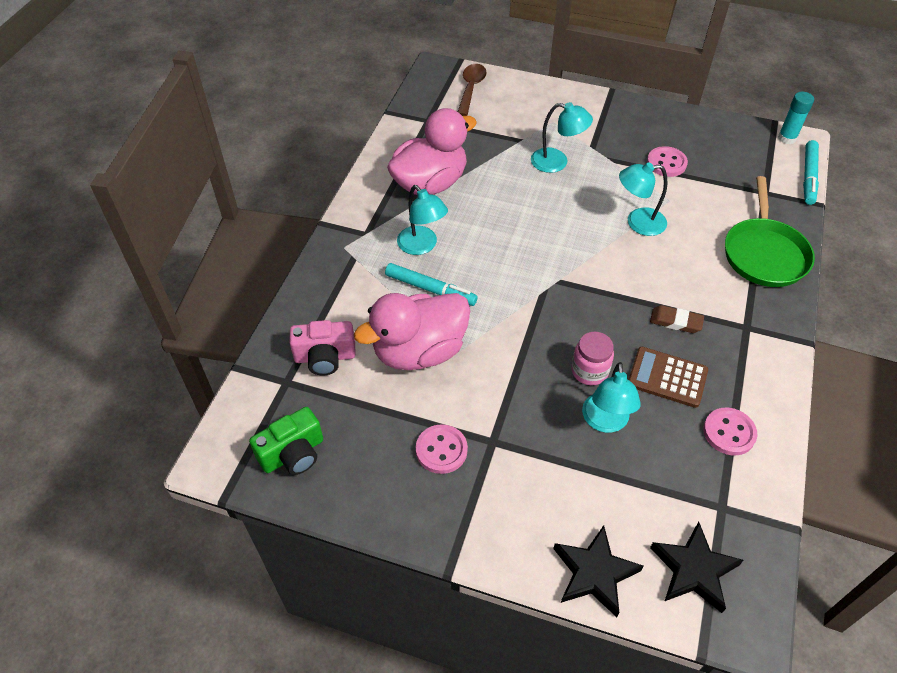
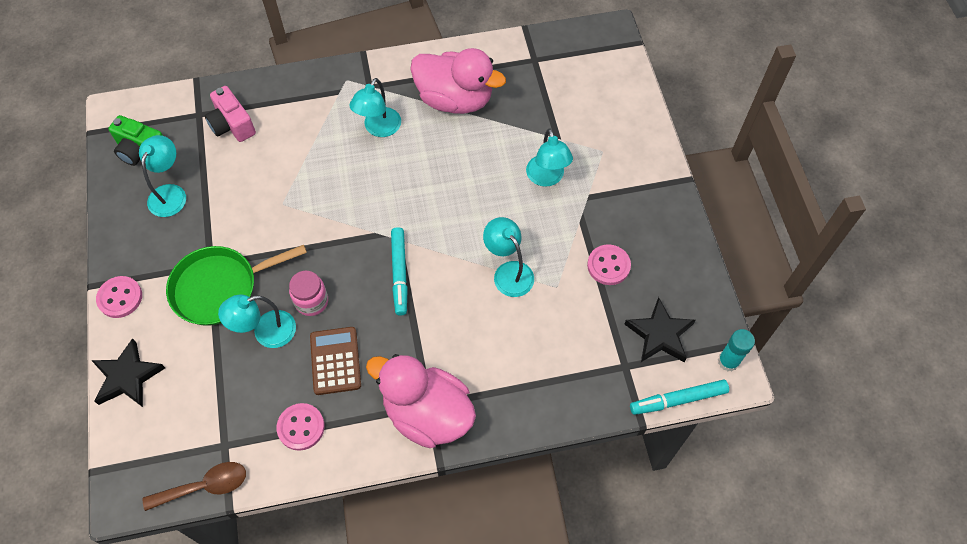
camera: 60 degrees right, 10 degrees up
pink duck [354,293,470,370] -> pink duck moved to [366,354,476,448]
turquoise marker [385,263,477,306] -> turquoise marker moved to [391,227,408,316]
pink button [416,424,468,474] -> pink button moved to [96,276,142,318]
brown spoon [458,64,487,116] -> brown spoon moved to [143,462,246,511]
brown eraser [650,305,704,333] -> none
black star [650,522,743,613] -> black star moved to [625,297,695,362]
green pan [725,176,815,287] -> green pan moved to [166,245,307,326]
none -> turquoise lamp [139,135,186,217]

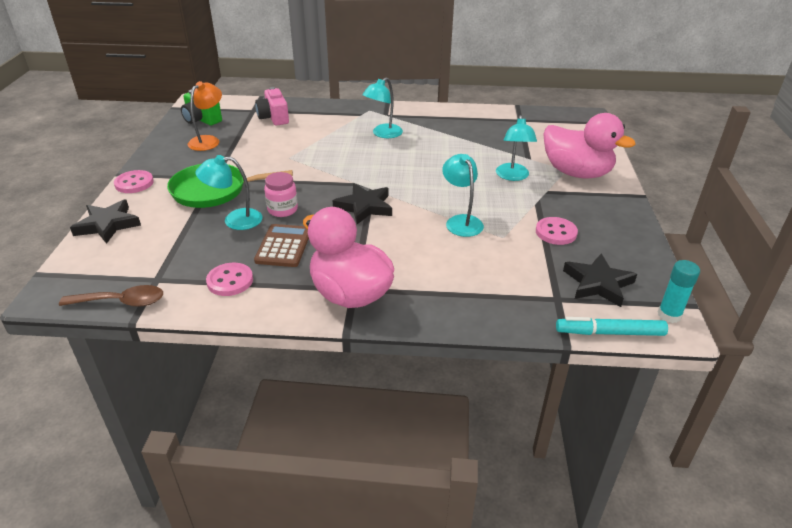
camera: 15 degrees right, 25 degrees down
turquoise lamp [139,135,186,217] -> orange lamp [188,81,222,151]
turquoise marker [391,227,408,316] -> black star [333,184,392,224]
pink duck [410,48,506,114] -> pink duck moved to [543,113,636,178]

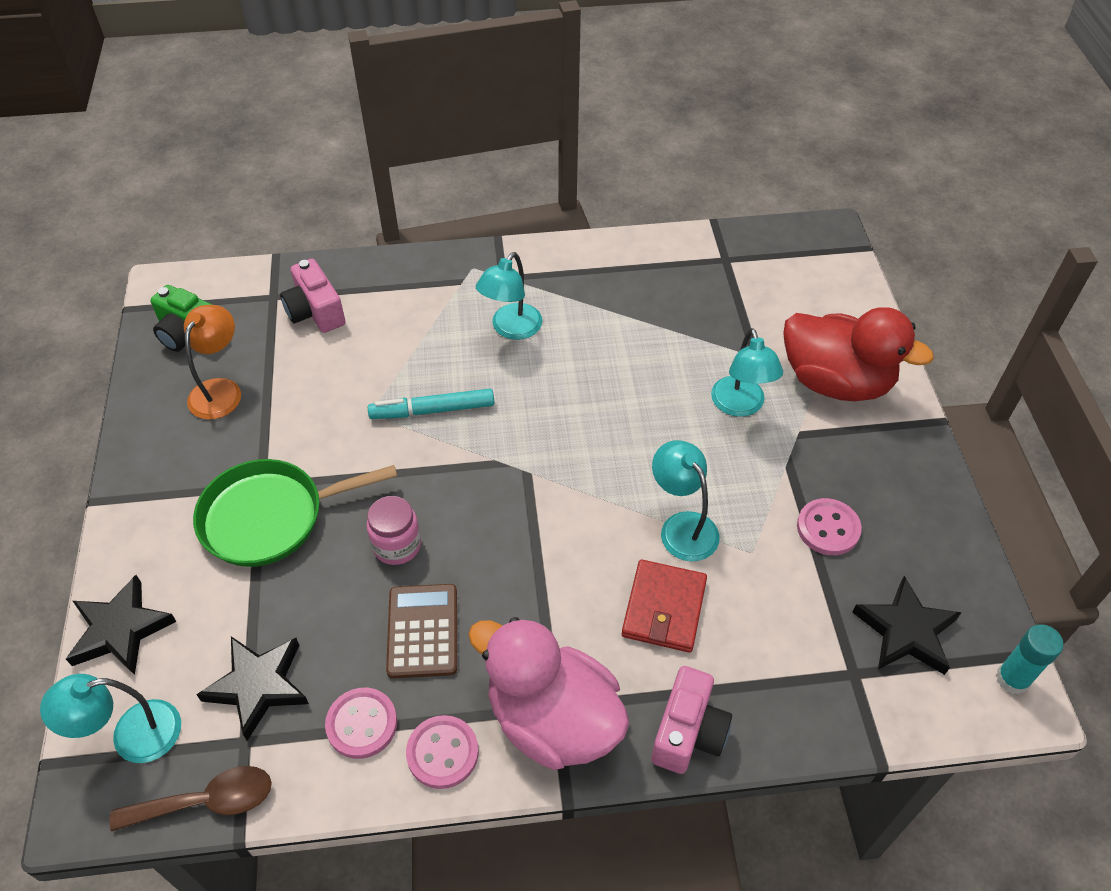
camera: 10 degrees left, 15 degrees up
pink button [114,170,154,193] -> pink button moved to [406,715,479,789]
turquoise lamp [196,155,263,230] -> turquoise lamp moved to [40,674,181,763]
black star [333,184,392,224] -> black star moved to [196,637,309,741]
pink duck [543,113,636,178] -> red duck [783,307,934,402]
turquoise marker [556,317,668,336] -> turquoise marker moved to [368,389,494,419]
none -> red wallet [622,559,707,653]
none -> pink camera [651,666,732,774]

